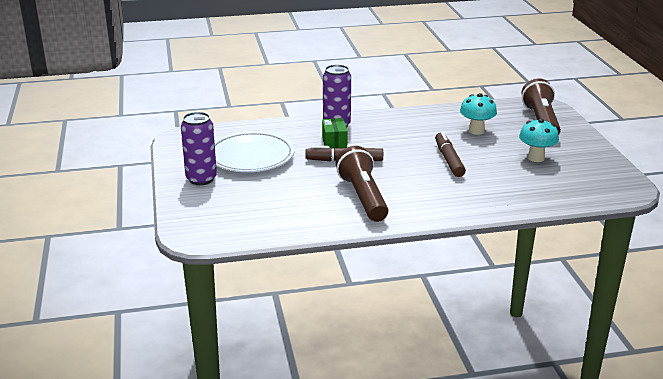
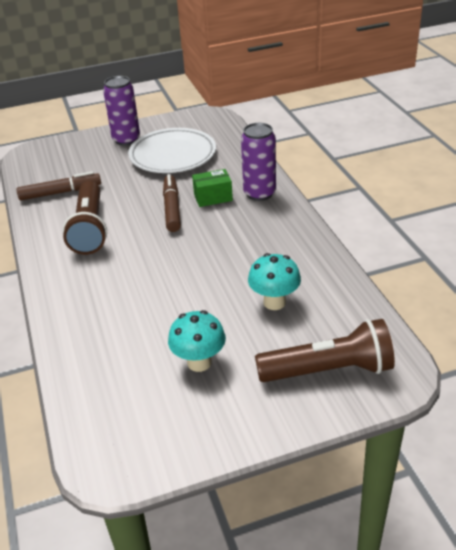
camera: 85 degrees right, 10 degrees up
brown flashlight [336,146,388,222] -> brown flashlight turned 105 degrees clockwise [62,181,107,255]
brown marker [435,131,466,177] -> brown marker moved to [16,171,101,201]

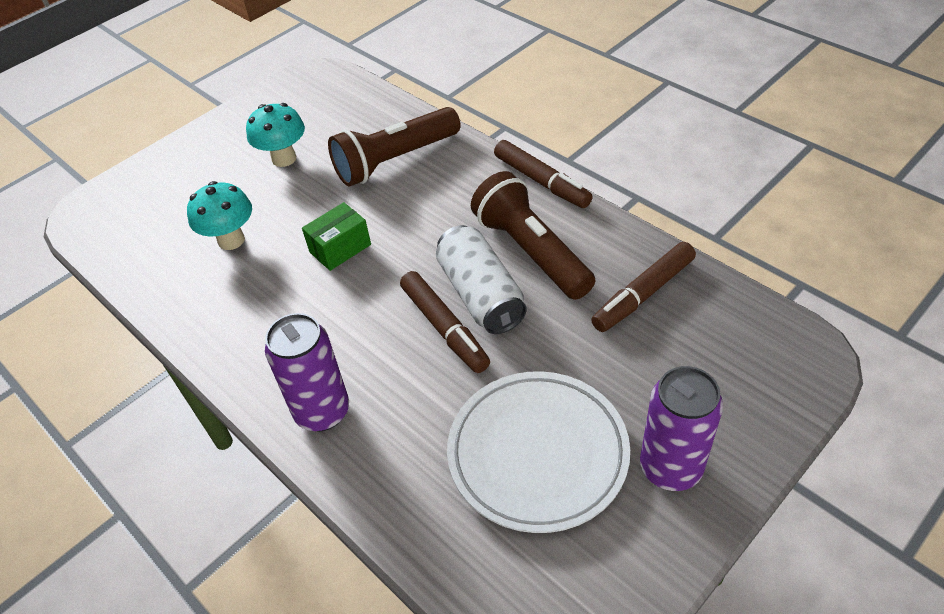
camera: 155 degrees right, 10 degrees up
green box [192,169,233,207] -> green box moved to [302,202,371,271]
brown flashlight [255,319,395,382] -> brown flashlight moved to [328,107,461,186]
none -> white can [436,225,527,334]
none -> brown marker [494,140,593,208]

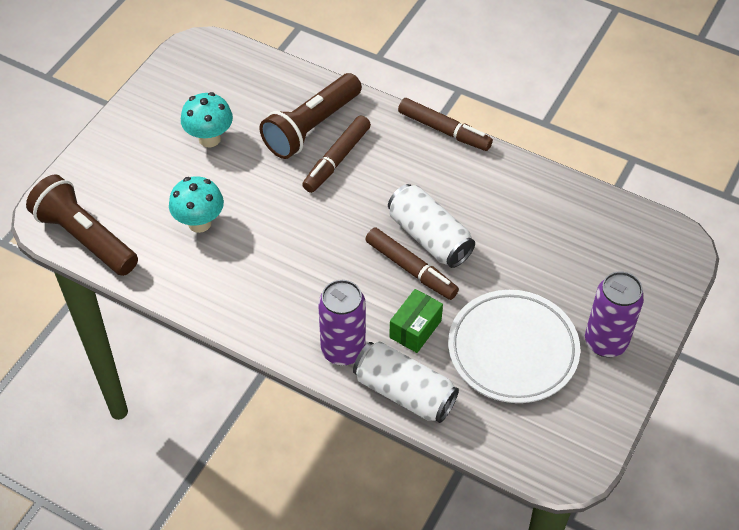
camera: 20 degrees left, 5 degrees up
green box [302,202,371,271] -> green box moved to [389,289,443,353]
brown flashlight [471,171,595,300] -> brown flashlight moved to [26,175,138,276]
brown marker [591,242,696,332] -> brown marker moved to [302,115,371,193]
none -> white can [353,341,459,423]

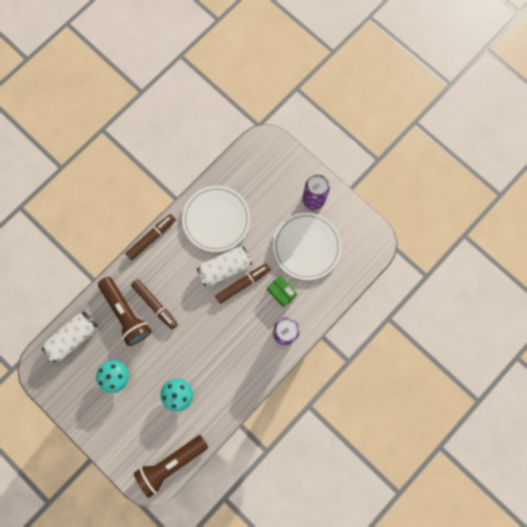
camera: 75 degrees left, 25 degrees up
white can [353,341,459,423] -> white can moved to [42,311,97,362]
none -> white plate [182,185,251,252]

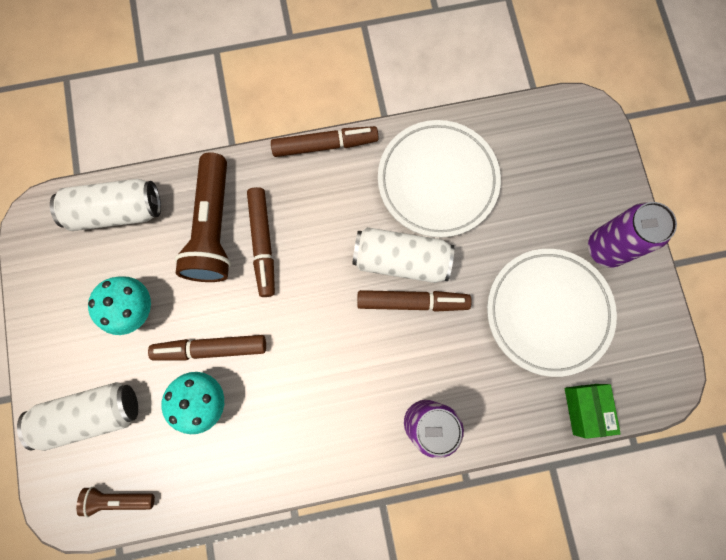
camera: 35 degrees right, 0 degrees up
brown flashlight [134,435,208,498] -> brown flashlight [76,487,155,518], size x0.50
green box [267,275,297,307] -> green box moved to [565,384,621,439]
none -> white can [17,382,138,451]
none -> brown marker [148,335,266,360]

